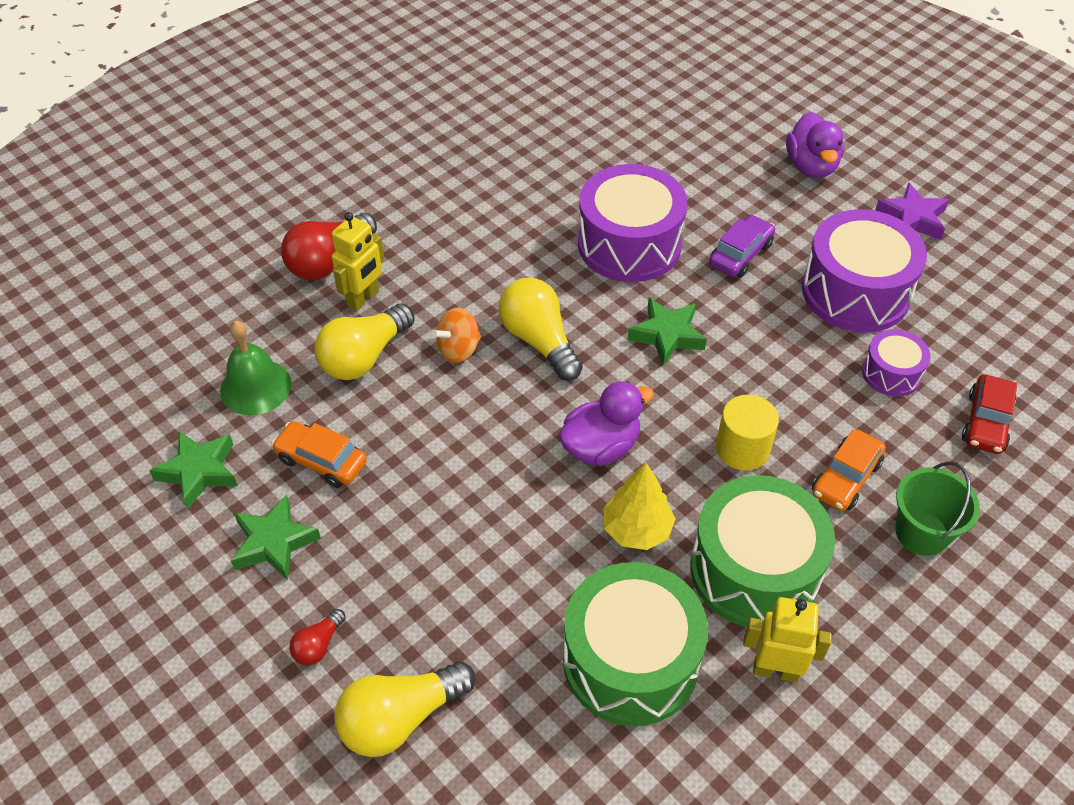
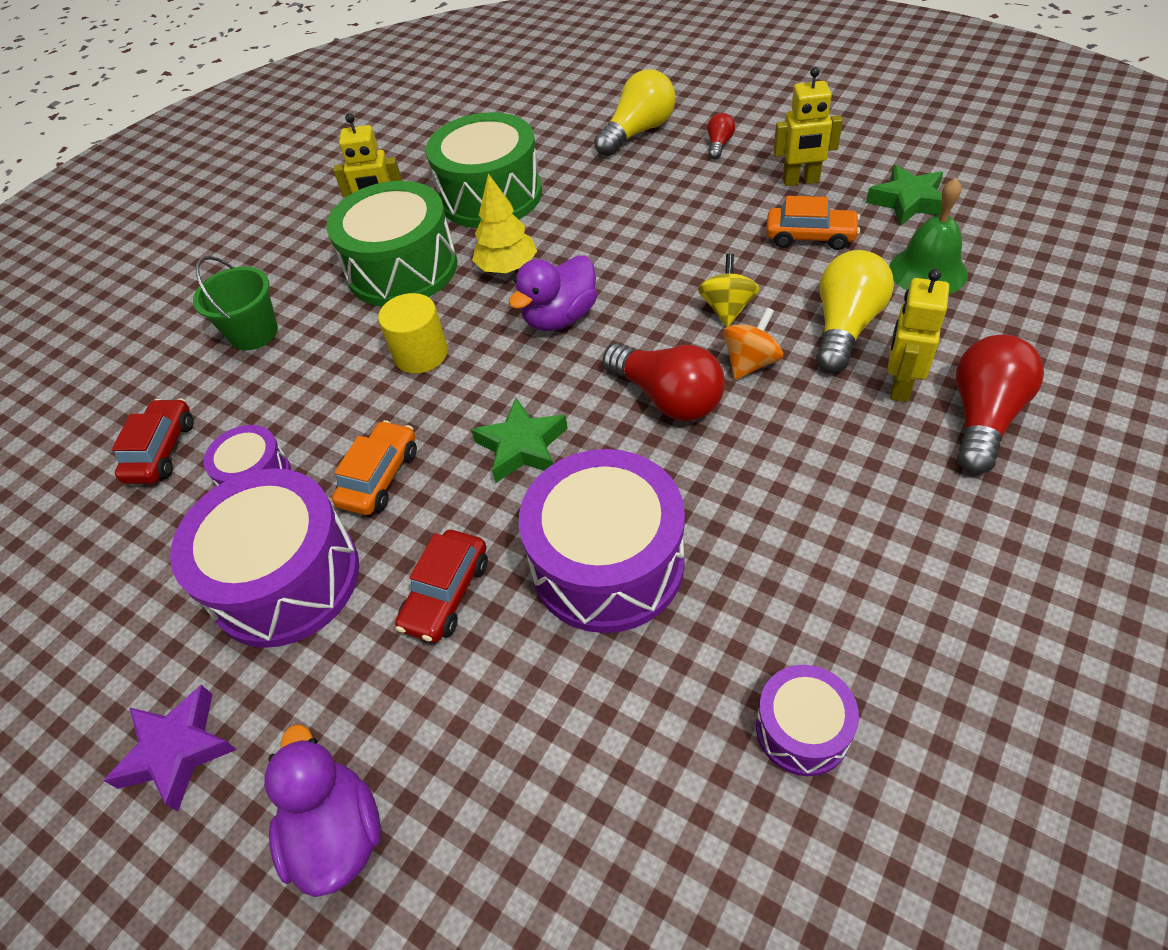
camera: 170 degrees right, 0 degrees up
green star [231,494,321,580] -> yellow robot [774,67,843,186]
yellow light bulb [499,278,583,381] -> red light bulb [603,343,725,421]
purple car [709,215,775,278] -> red car [395,530,488,643]
orange car [812,429,886,511] -> orange car moved to [332,420,417,515]
none -> yellow spinning top [698,253,760,327]
none -> purple drum [756,665,859,776]

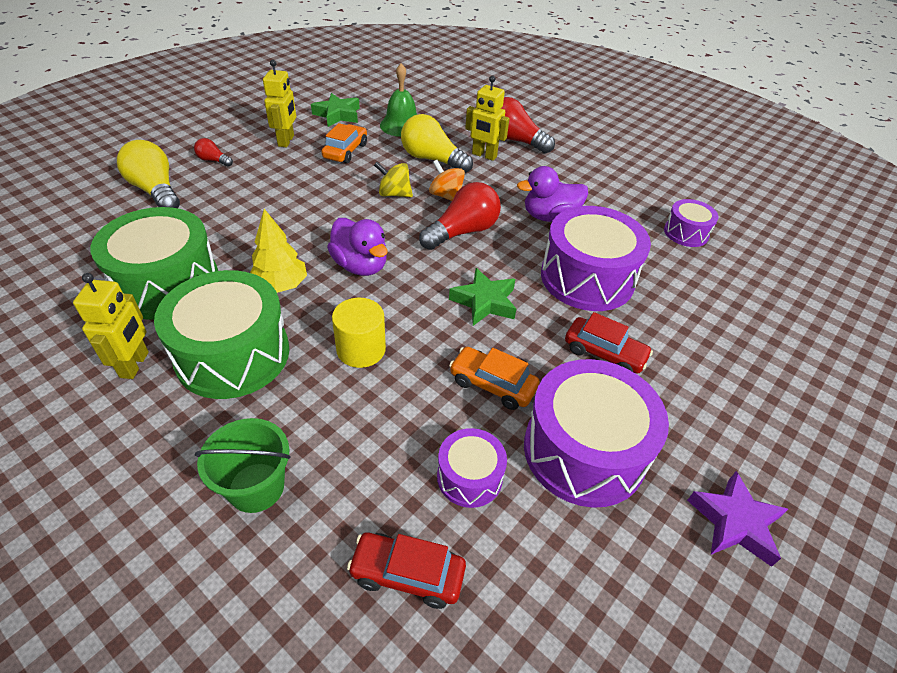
camera: 90 degrees left, 5 degrees down
purple duck [264,724,381,897] -> purple duck moved to [517,166,588,222]

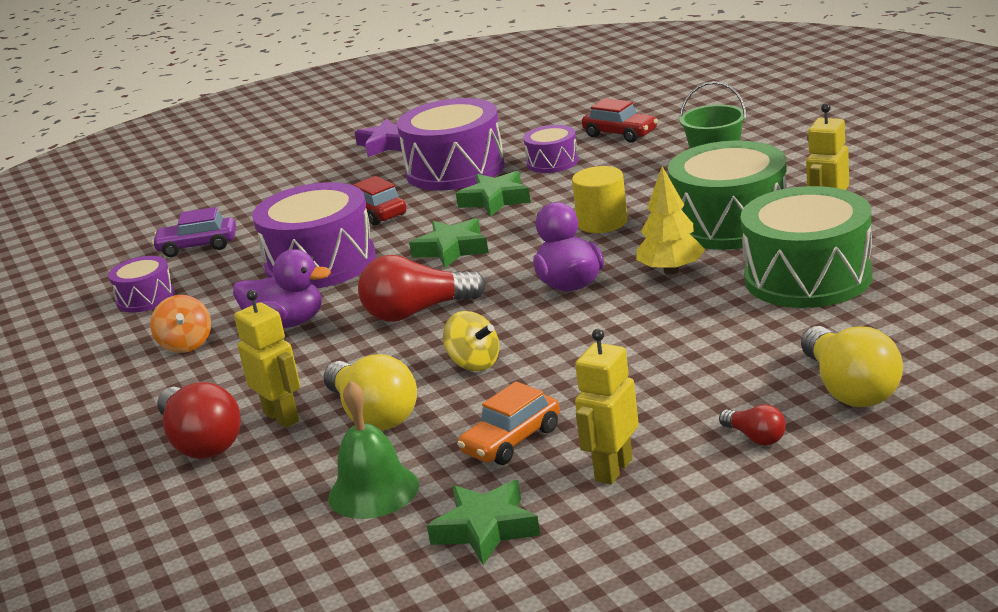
camera: 150 degrees left, 20 degrees down
orange spinning top [429,160,465,201] -> orange spinning top moved to [150,295,211,353]
orange car [449,347,540,410] -> green star [456,171,531,216]
none -> purple car [152,207,236,257]

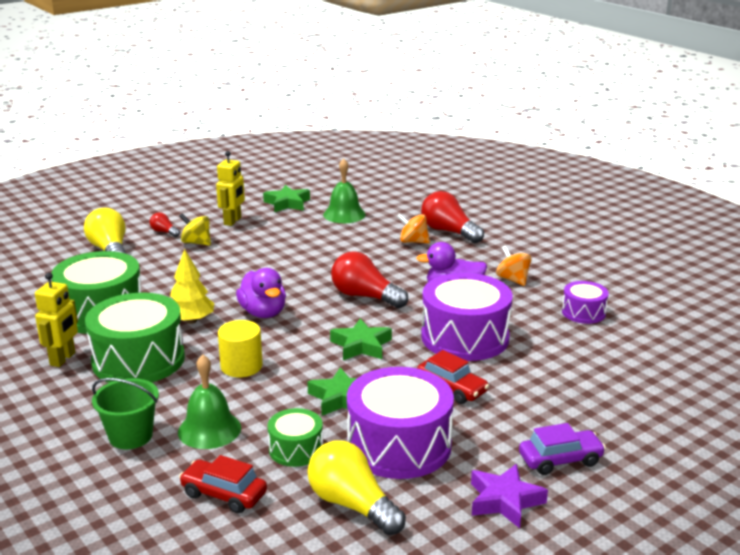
camera: 165 degrees right, 0 degrees up
purple car [152,207,236,257] -> purple car moved to [519,423,606,475]
yellow robot [234,290,300,428] -> orange spinning top [396,213,430,244]
yellow light bulb [323,354,417,431] -> yellow light bulb moved to [308,440,406,535]
red light bulb [358,255,486,322] -> red light bulb turned 120 degrees counterclockwise [331,251,408,308]
yellow spinning top [443,311,499,371] -> yellow spinning top moved to [179,213,211,246]
orange car [457,381,560,465] -> none
purple drum [523,125,579,173] -> green drum [268,408,323,467]
none -> green bell [178,354,241,449]

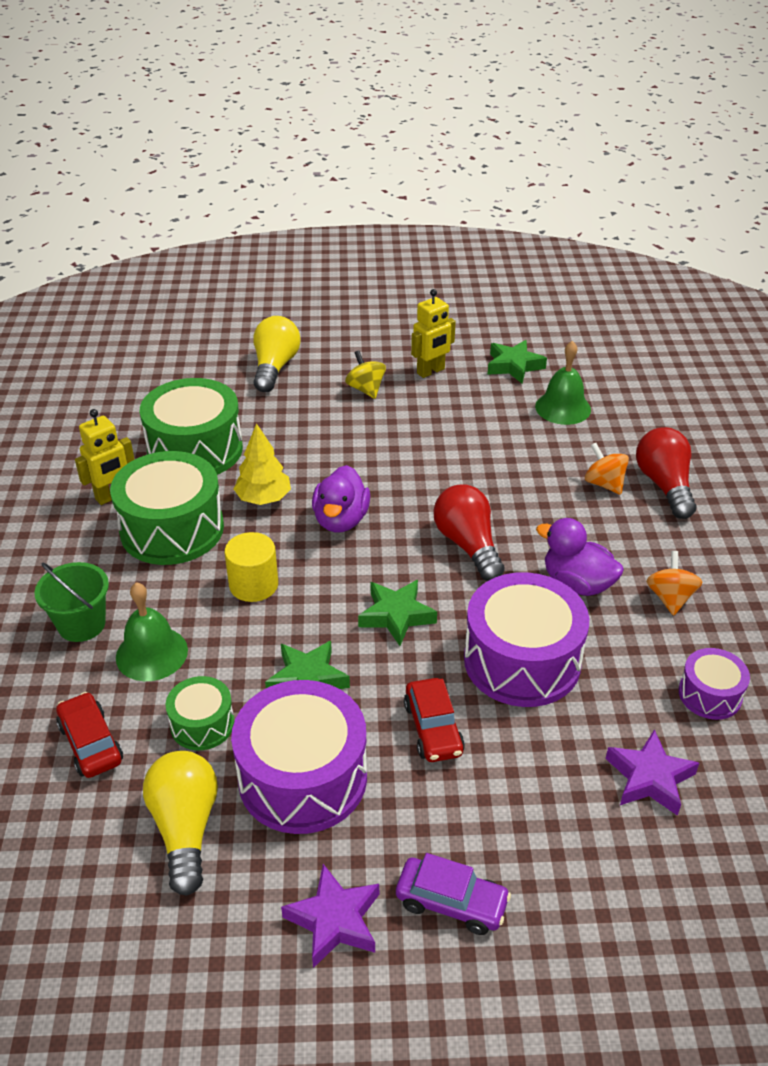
camera: 35 degrees right, 15 degrees up
red light bulb [150,212,180,237] -> none
none -> purple star [605,729,699,816]

